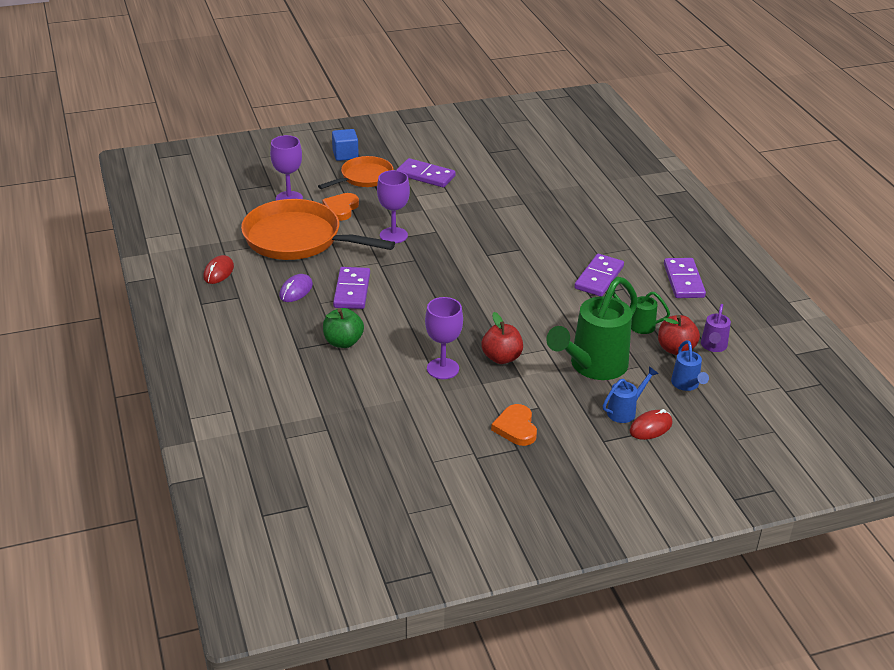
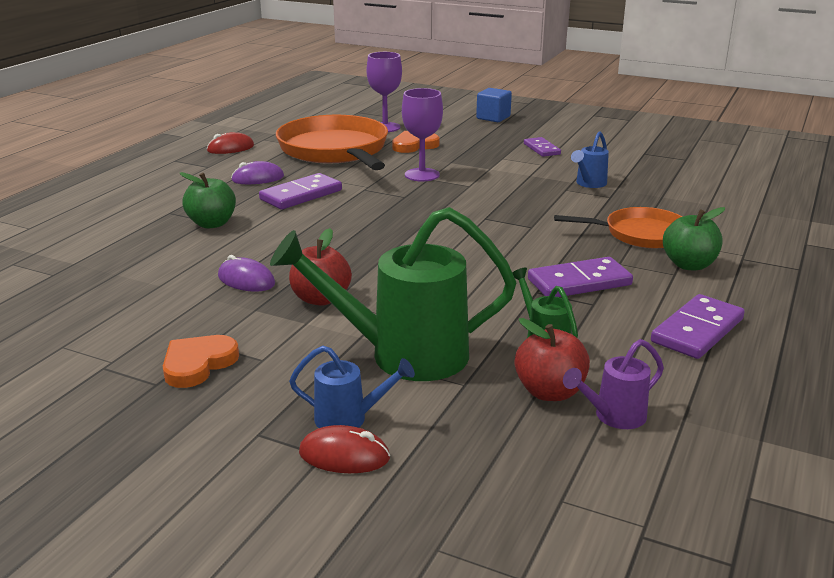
camera: 45 degrees right, 10 degrees down
orange pan [318,156,393,189] -> orange pan moved to [554,207,682,248]
purple domino [397,158,456,188] -> purple domino [524,137,561,157], size x0.63
purple goblet [425,297,463,379] -> purple mouse [218,255,275,292]
blue watering can [671,340,709,391] -> blue watering can moved to [571,131,609,188]
none -> green apple [663,207,725,270]

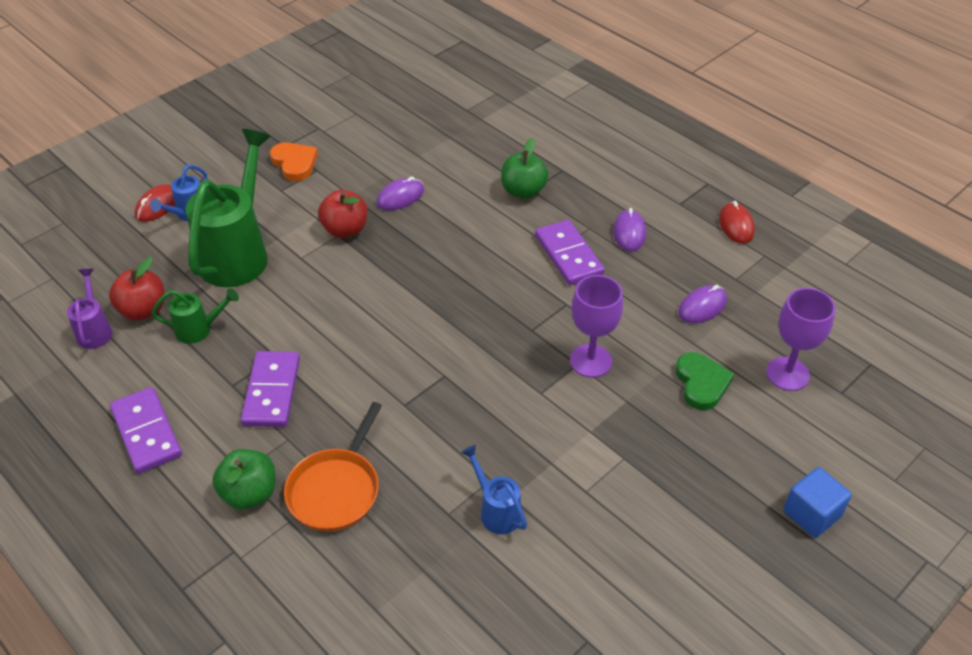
camera: 110 degrees right, 20 degrees up
orange pan [276,115,388,170] -> purple mouse [678,285,727,323]
orange heart [392,131,440,153] -> green heart [676,352,734,410]
purple domino [524,137,561,157] -> none

